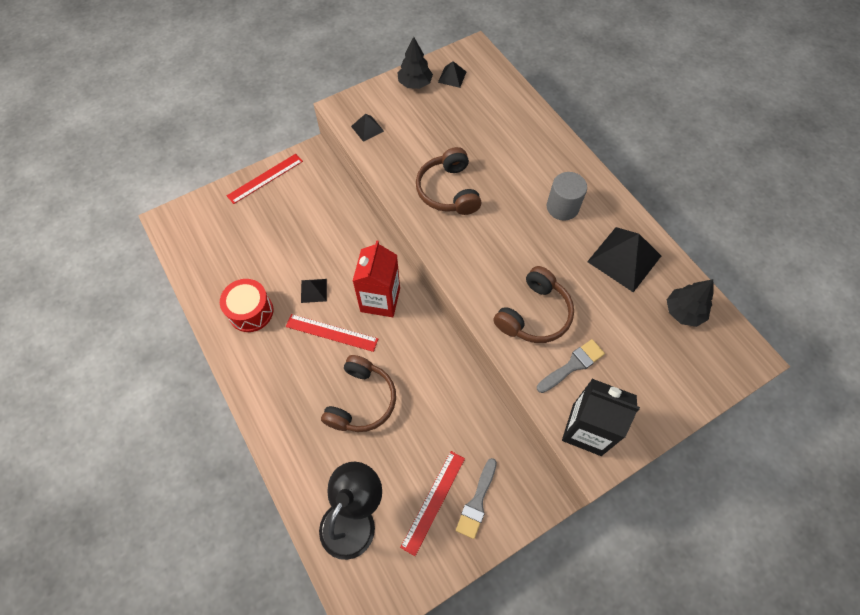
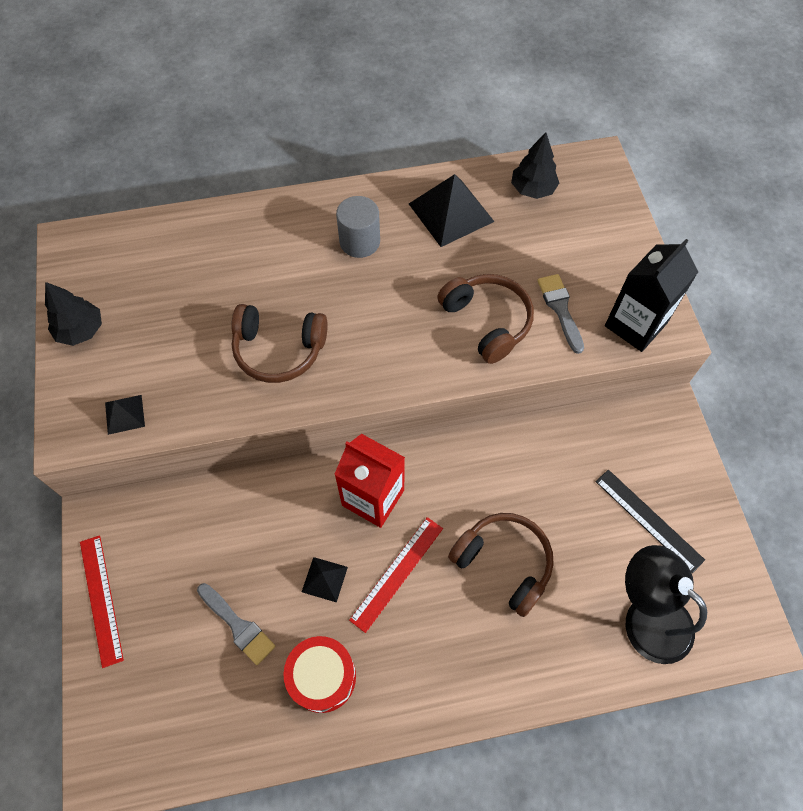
camera: 70 degrees left, 0 degrees up
red ruler [400,451,465,556] -> black ruler [595,470,705,573]
black pyramid [438,61,466,88] -> none
grey brush [456,458,497,539] -> grey brush moved to [197,583,275,665]

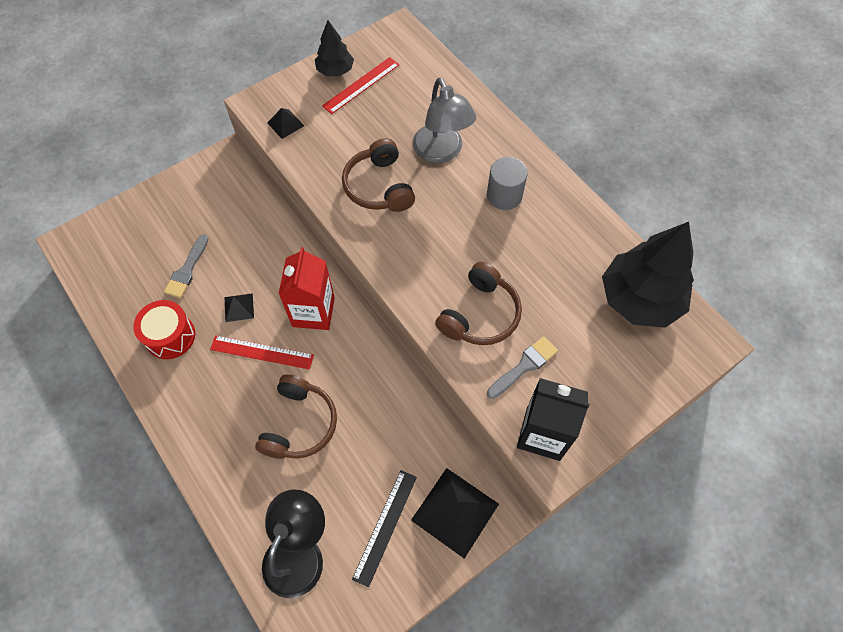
camera: 65 degrees right, 0 degrees up
red ruler [80,535,124,668] -> red ruler moved to [322,57,400,114]
black pyramid [409,174,495,247] -> black pyramid moved to [411,468,499,559]
black tree [511,132,559,199] -> black tree [602,222,694,328], size x1.88
none -> grey lamp [413,78,476,163]

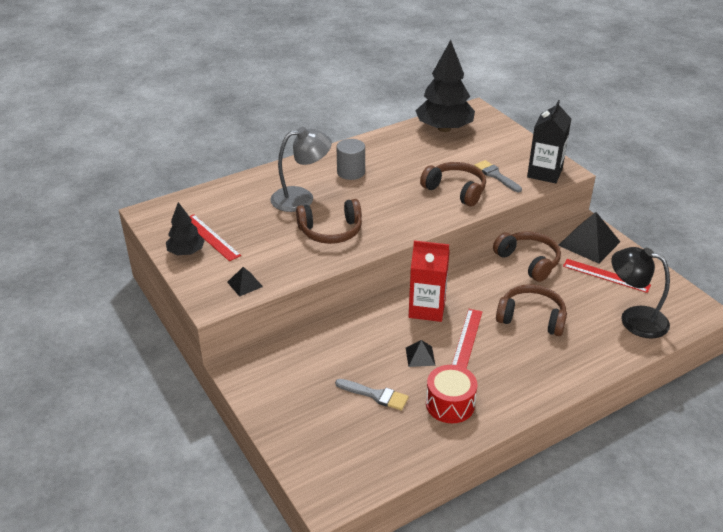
camera: 85 degrees left, 25 degrees down
black ruler [352,470,417,587] -> red ruler [563,259,651,293]
none -> brown headphones [493,232,561,282]

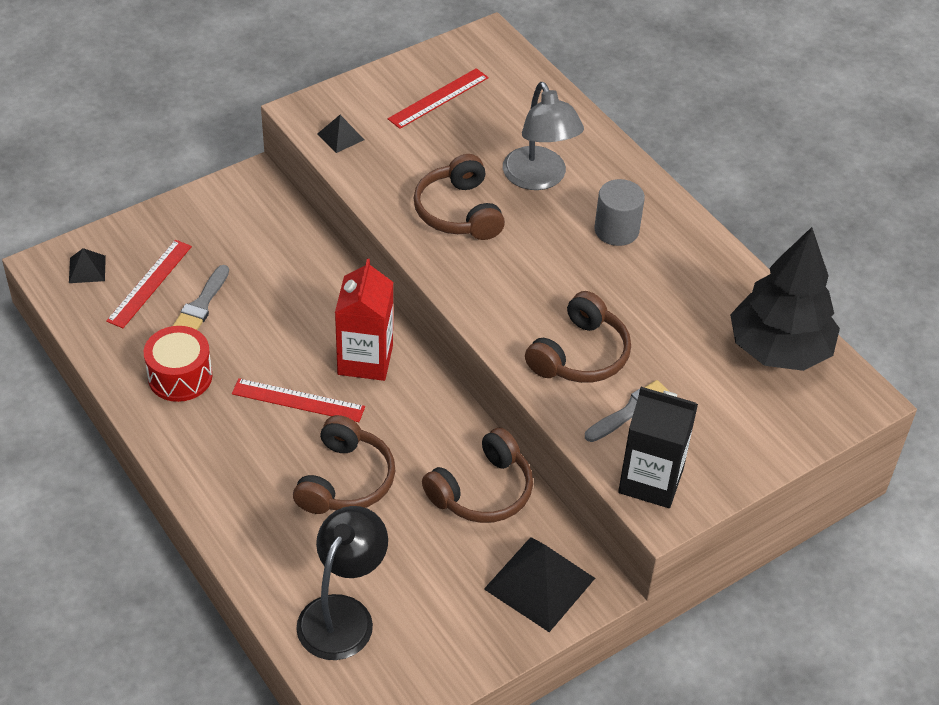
camera: 85 degrees right, 10 degrees up
black tree [166,202,205,255] -> none
black pyramid [406,340,436,367] -> black pyramid moved to [69,248,106,283]
red ruler [563,259,651,293] -> red ruler moved to [106,240,192,328]

